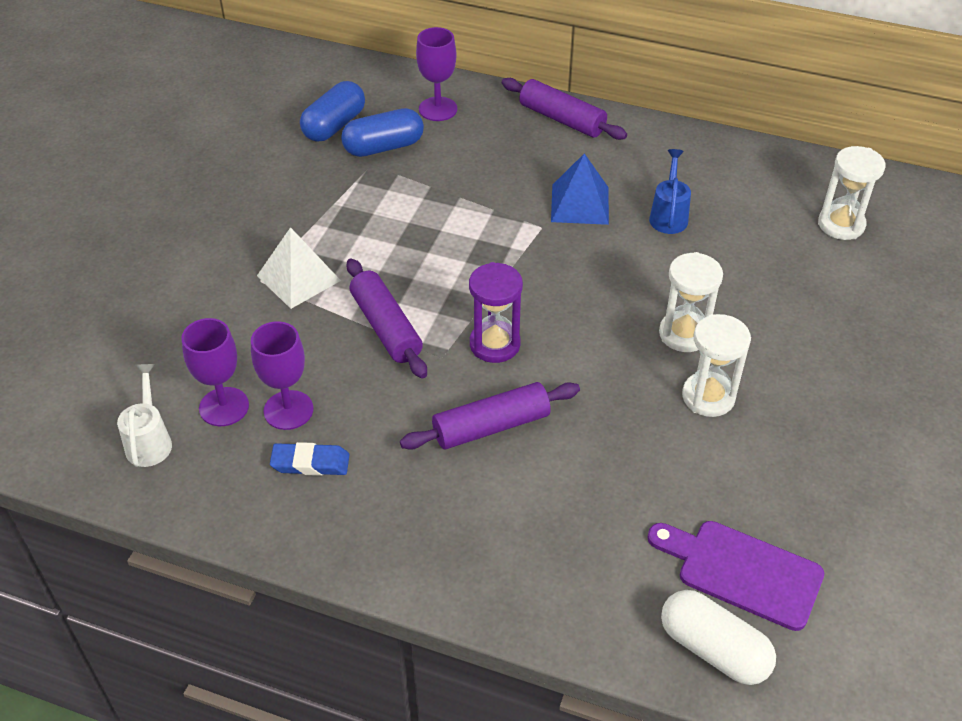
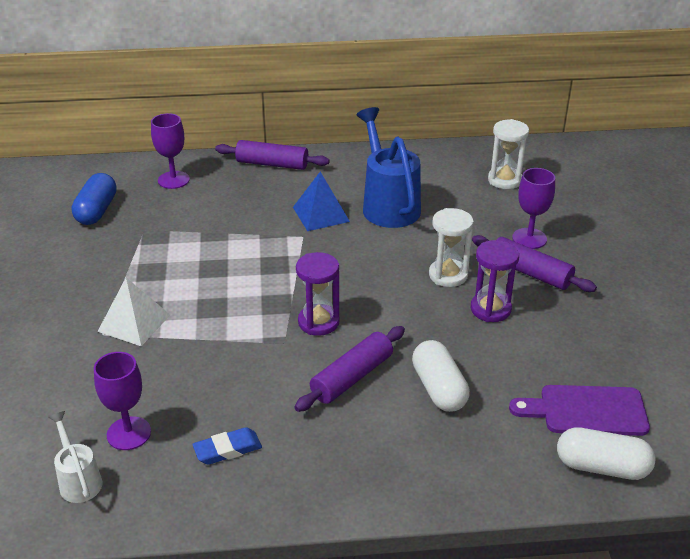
camera: 25 degrees left, 10 degrees down
purple goblet [251,321,313,430] -> purple goblet moved to [512,168,555,249]
blue capsule [341,108,424,157] -> none
purple rolling pin [346,259,427,379] -> purple rolling pin moved to [472,235,597,292]
blue watering can [649,149,691,234] -> blue watering can [357,107,421,228], size x1.94
white hourglass [682,314,751,417] -> purple hourglass [470,240,519,322]
none -> white capsule [412,340,470,412]

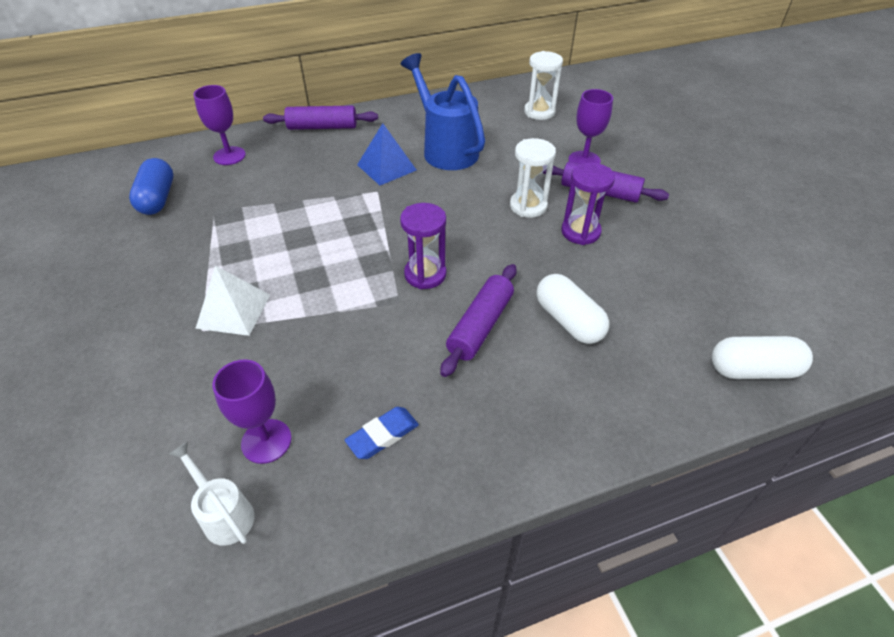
camera: 15 degrees left, 10 degrees up
purple cutting board [509,385,650,436] -> none

